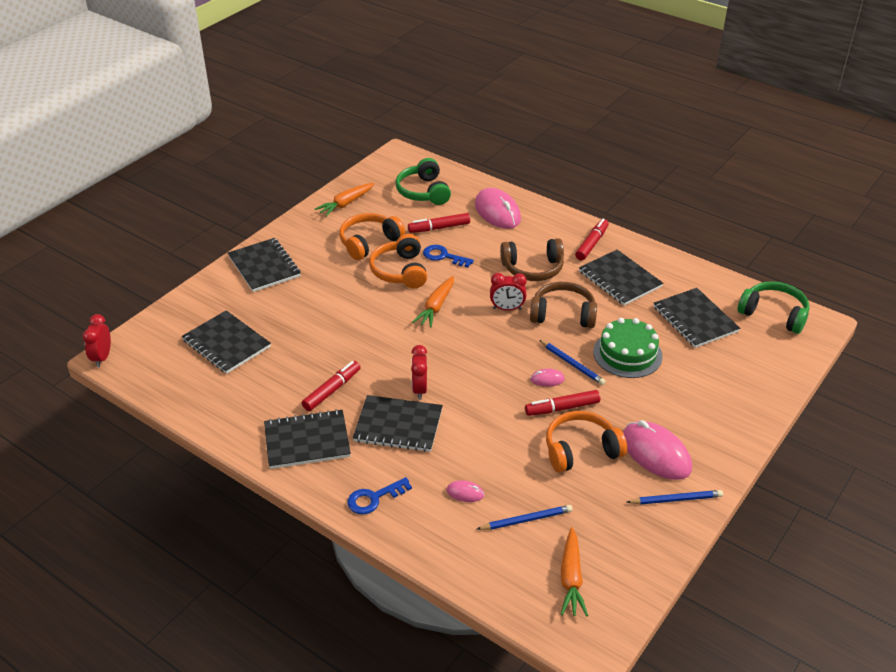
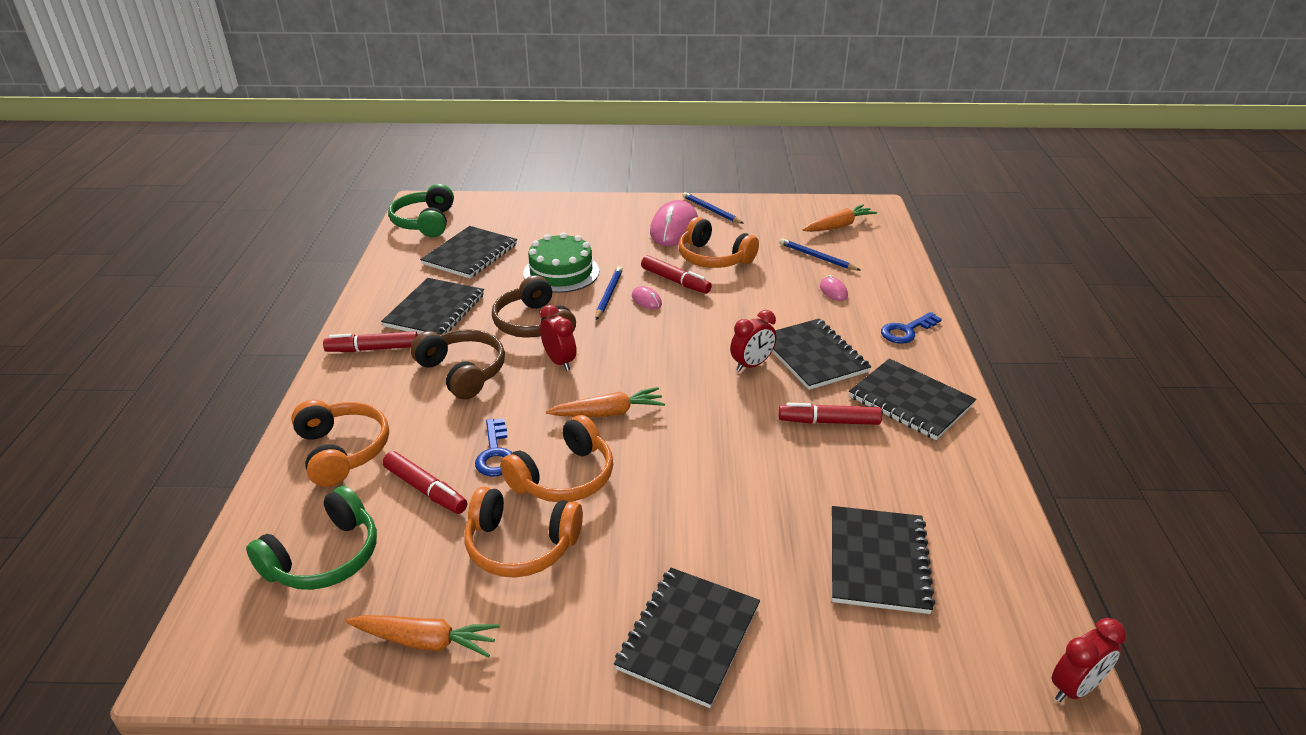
camera: 125 degrees left, 5 degrees down
blue key [347,477,412,515] -> blue key turned 120 degrees clockwise [881,312,942,343]
pink mouse [475,188,521,229] -> orange headphones [291,400,389,487]

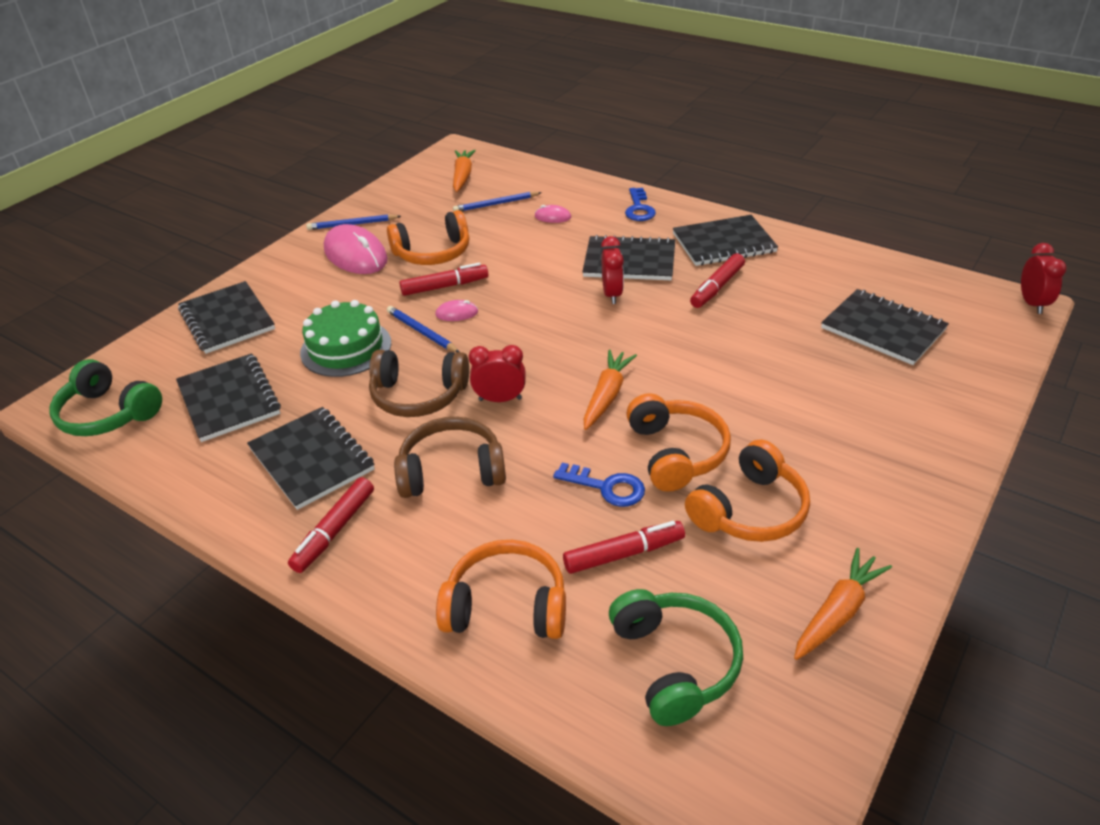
camera: 55 degrees left, 5 degrees up
black notebook [614,568,760,708] -> black notebook moved to [178,281,275,354]

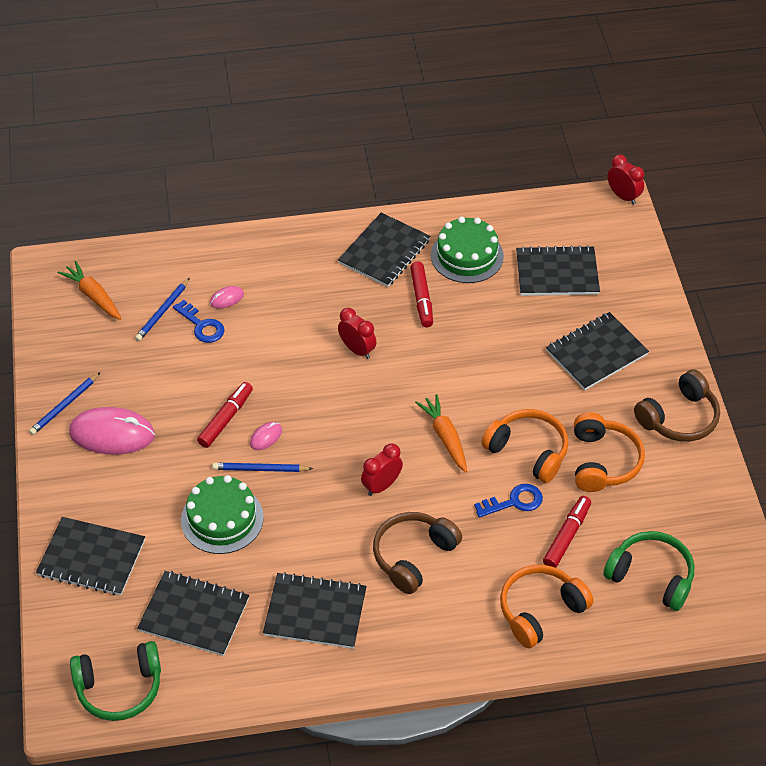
camera: 45 degrees left, 10 degrees up
red marker [288,477,374,573] -> none
brown headphones [369,350,469,417] -> brown headphones moved to [634,369,720,442]
orange headphones [387,210,469,265] -> none
black notebook [582,235,675,280] -> black notebook moved to [546,312,649,390]
blue key [625,188,656,221] -> blue key moved to [173,300,224,343]
orange carrot [794,548,892,660] -> none
none -> green cake [431,217,504,283]

